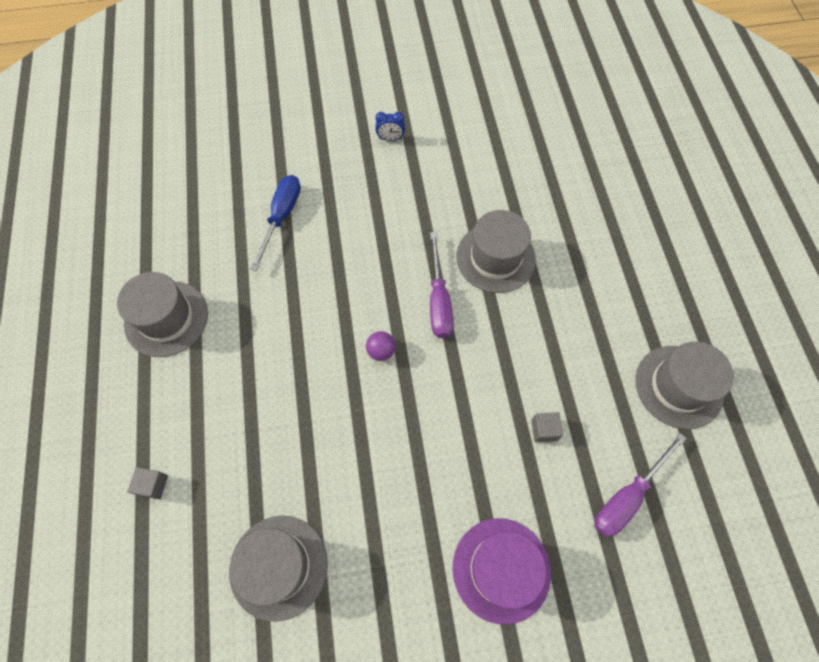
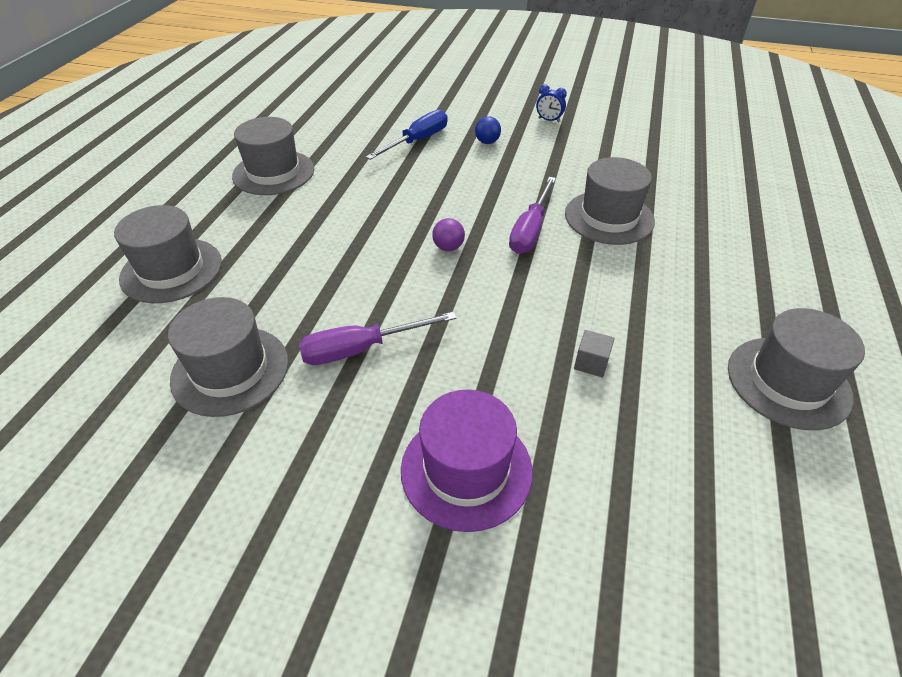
camera: 25 degrees right, 20 degrees down
grey cube [127,467,168,500] -> grey hat [114,205,222,303]
purple screwdriver [595,433,687,537] -> purple screwdriver moved to [299,312,456,365]
none -> blue ball [475,116,501,144]

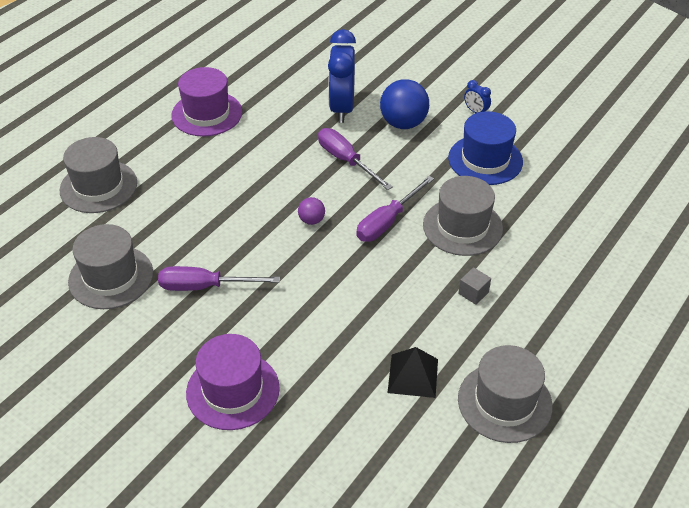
camera: 20 degrees right, 0 degrees up
grey hat [232,117,314,195] -> purple hat [171,67,242,137]
blue screwdriver [366,109,447,160] -> blue clock [328,29,356,123]
blue ball [475,116,501,144] -> blue ball [380,79,429,129], size x1.98
grey cube [574,330,615,378] -> grey cube moved to [458,267,491,305]
none -> purple screwdriver [318,128,393,190]
none -> black pyramid [388,347,438,398]
none -> blue hat [448,111,523,185]

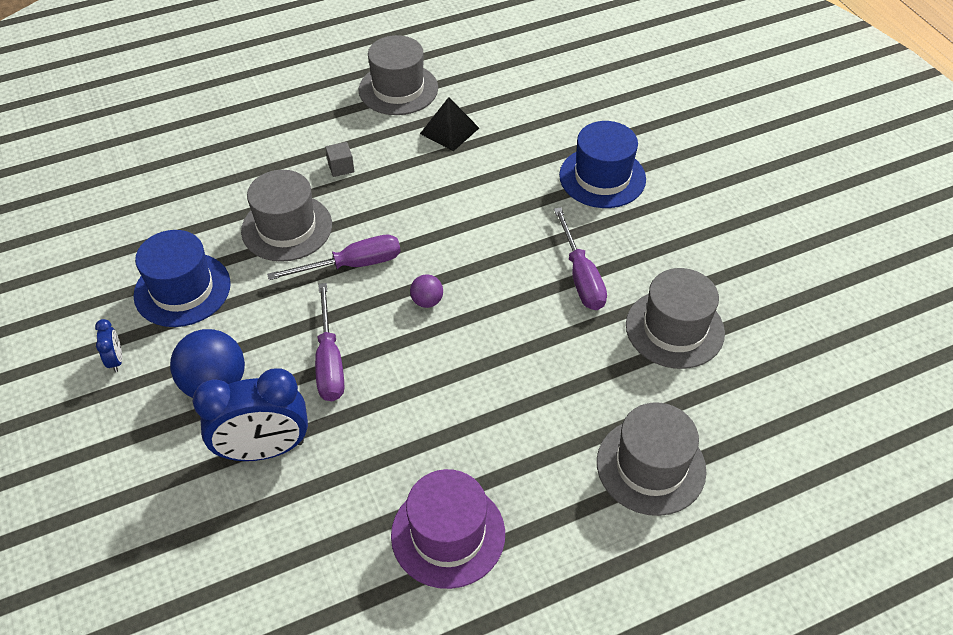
camera: 150 degrees left, 5 degrees up
purple screwdriver [158,266,280,291] -> purple screwdriver turned 45 degrees clockwise [554,207,607,310]
purple hat [186,334,280,430] -> blue hat [559,121,646,208]
blue clock [328,29,356,123] -> blue clock turned 45 degrees clockwise [192,368,308,461]

